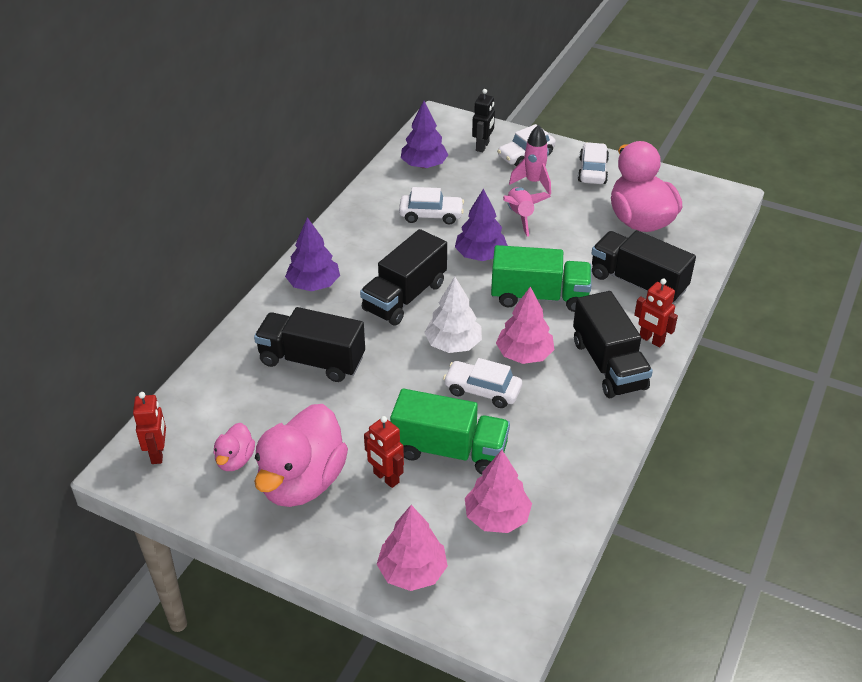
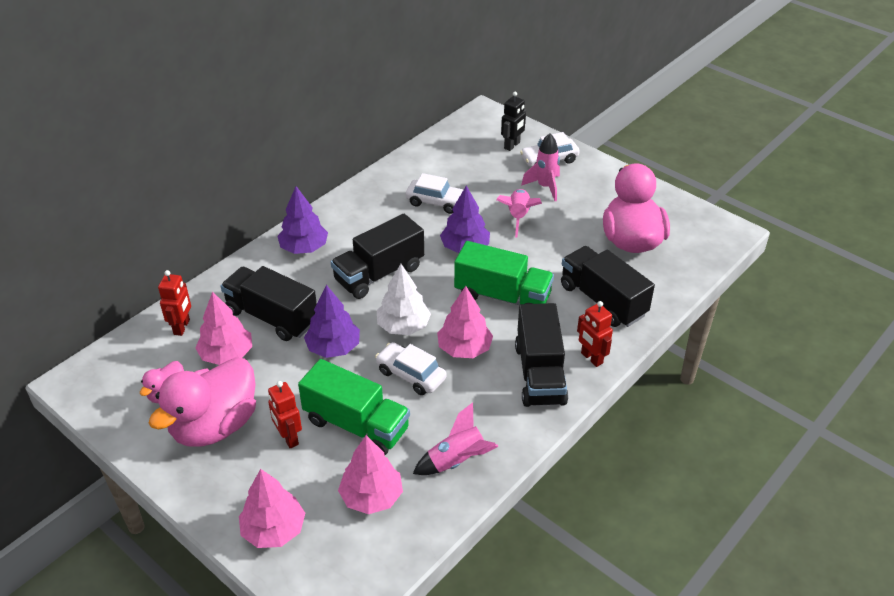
camera: 15 degrees right, 0 degrees up
red robot [133,392,166,464] -> red robot moved to [158,270,191,336]
purple tree [401,101,448,168] -> purple tree moved to [304,285,360,358]
white car [578,142,609,184] -> none
none -> pink tree [195,291,252,365]
none -> pink rocket [413,402,499,475]

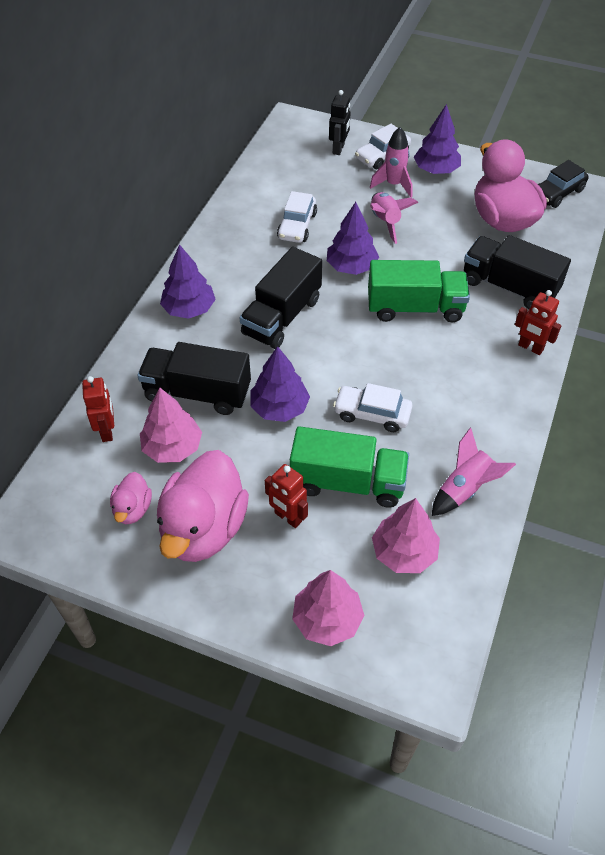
camera: 20 degrees left, 10 degrees up
white tree [377,264,431,335] -> none
white car [406,173,464,214] -> white car turned 105 degrees clockwise [277,191,317,243]
pink tree [437,286,493,358] -> none
black truck [515,303,568,407] -> none
none -> purple tree [414,104,461,174]
none -> black car [538,160,589,208]

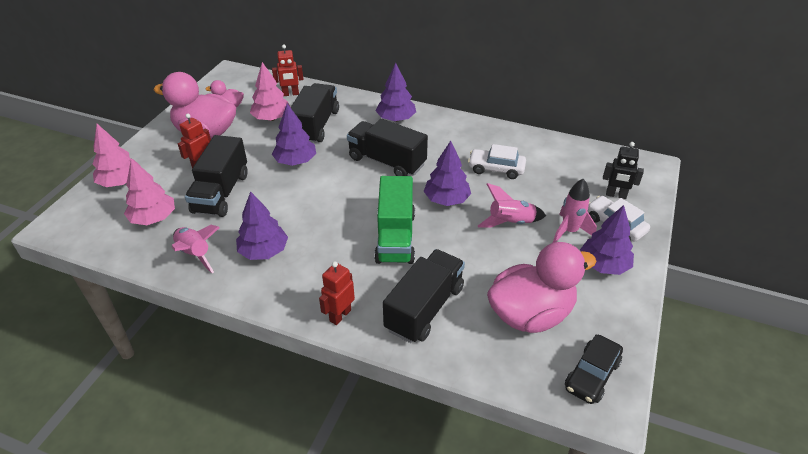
camera: 90 degrees right, 10 degrees down
green truck [290,426,409,508] -> black truck [185,135,248,217]
white car [333,383,412,432] -> none
black car [538,160,589,208] -> black car turned 105 degrees counterclockwise [565,335,623,404]
none -> purple tree [236,191,288,260]

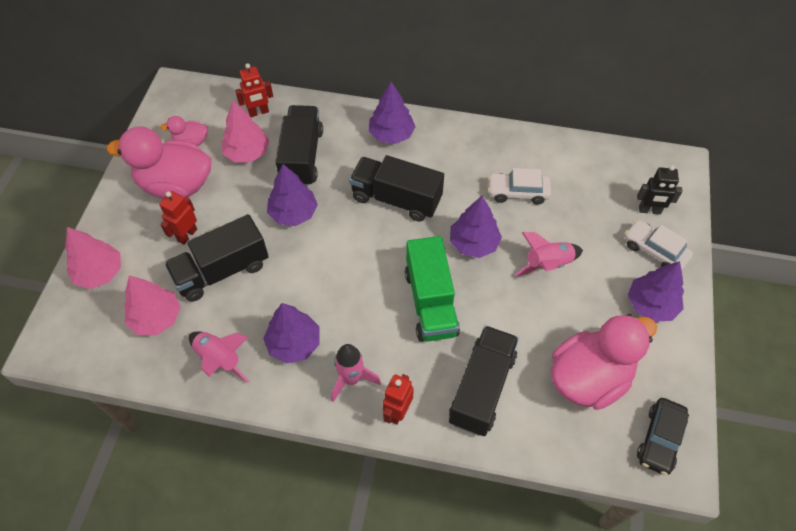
camera: 10 degrees left, 15 degrees up
black truck [185,135,248,217] -> black truck turned 60 degrees clockwise [164,214,269,302]
pink rocket [553,179,597,243] -> pink rocket moved to [331,344,381,402]

